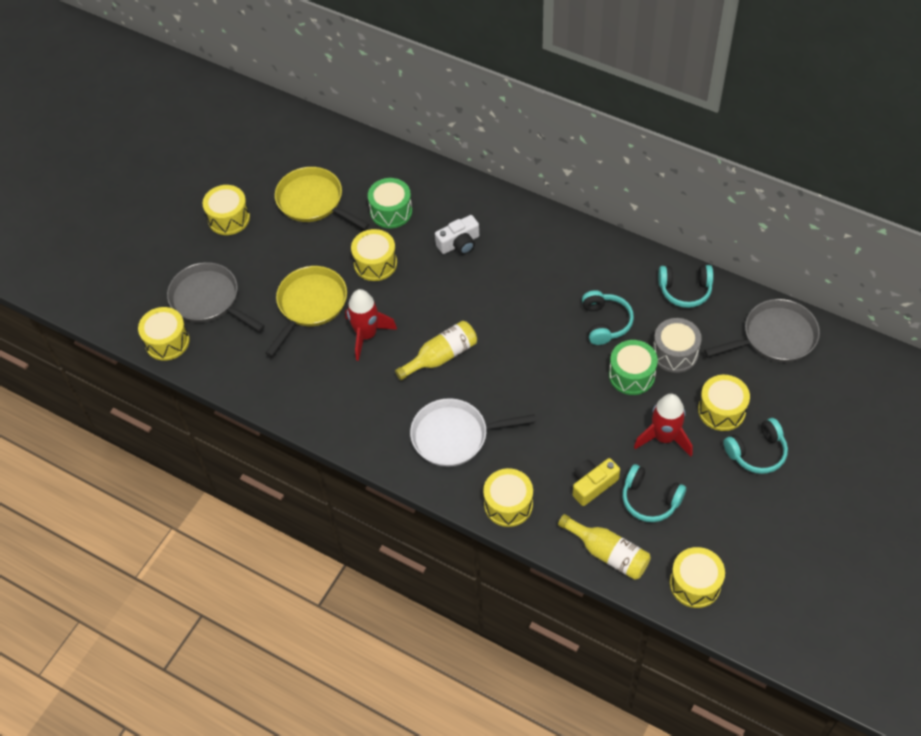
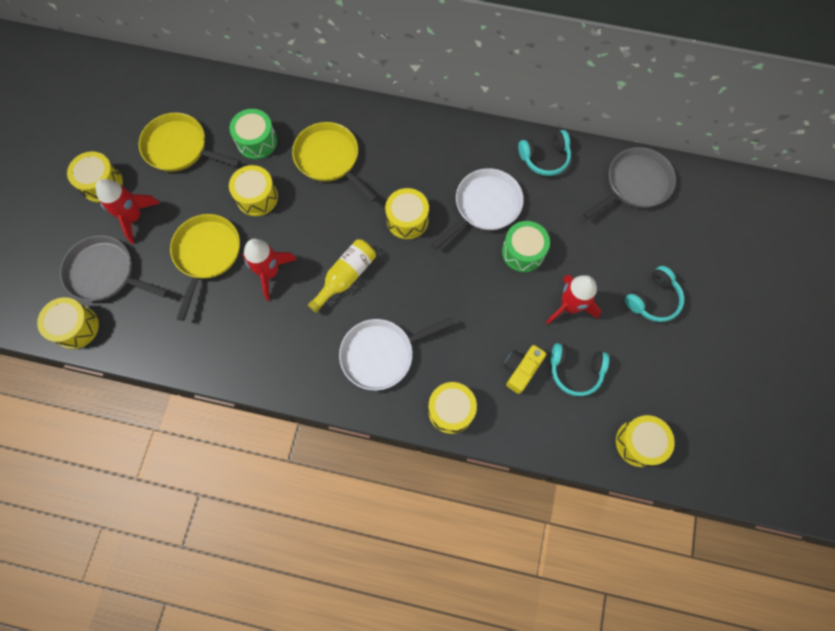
camera: 20 degrees left, 15 degrees up
white camera [435,215,479,255] -> yellow pan [292,122,378,202]
yellow bottle [558,514,651,580] -> none
turquoise headphones [582,290,634,345] -> white pan [431,168,524,250]
grey drum [653,318,702,373] -> none
yellow drum [698,375,750,431] -> yellow drum moved to [385,188,429,239]
none -> red rocket [95,179,160,244]

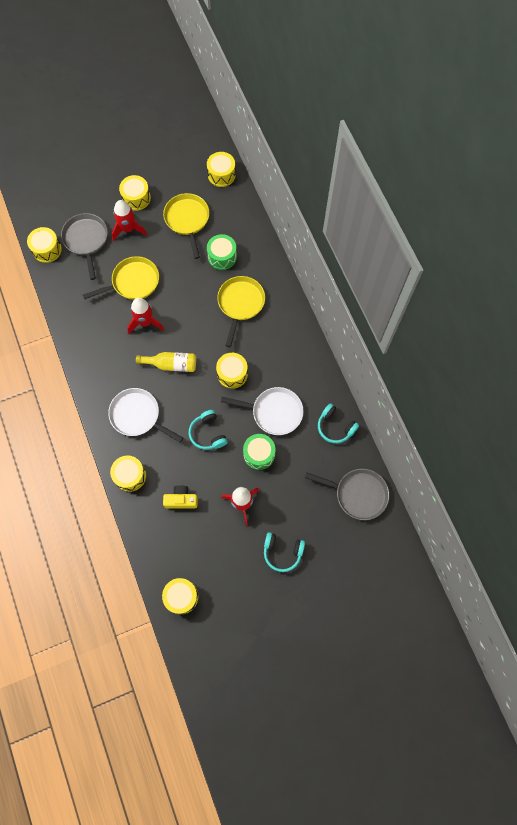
camera: 55 degrees right, 0 degrees up
yellow drum [229,165,278,216] -> yellow drum moved to [207,152,236,187]
turquoise headphones [551,343,609,396] -> turquoise headphones moved to [189,410,228,450]

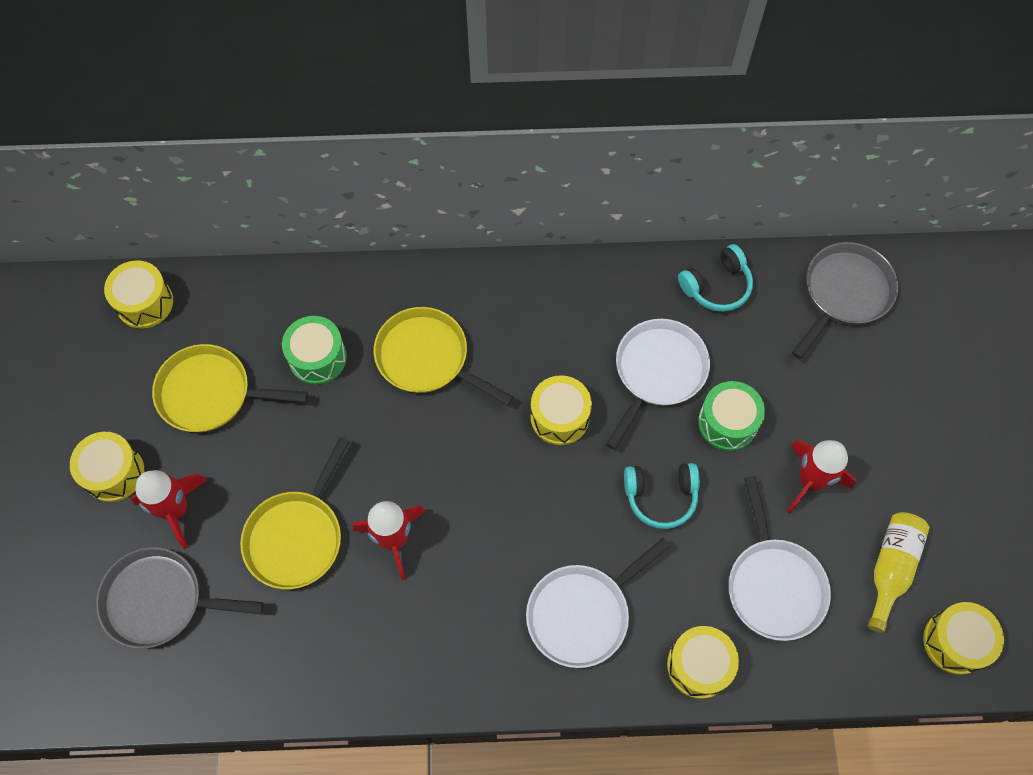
camera: 70 degrees left, 5 degrees down
yellow drum [27,227,62,263] -> none
yellow pan [83,256,159,300] -> yellow pan turned 150 degrees counterclockwise [240,437,350,589]
yellow bottle [136,352,196,372] -> yellow bottle moved to [868,512,930,633]
yellow camera [163,485,198,508] -> white pan [729,476,831,641]
turquoise headphones [264,532,305,572] -> none

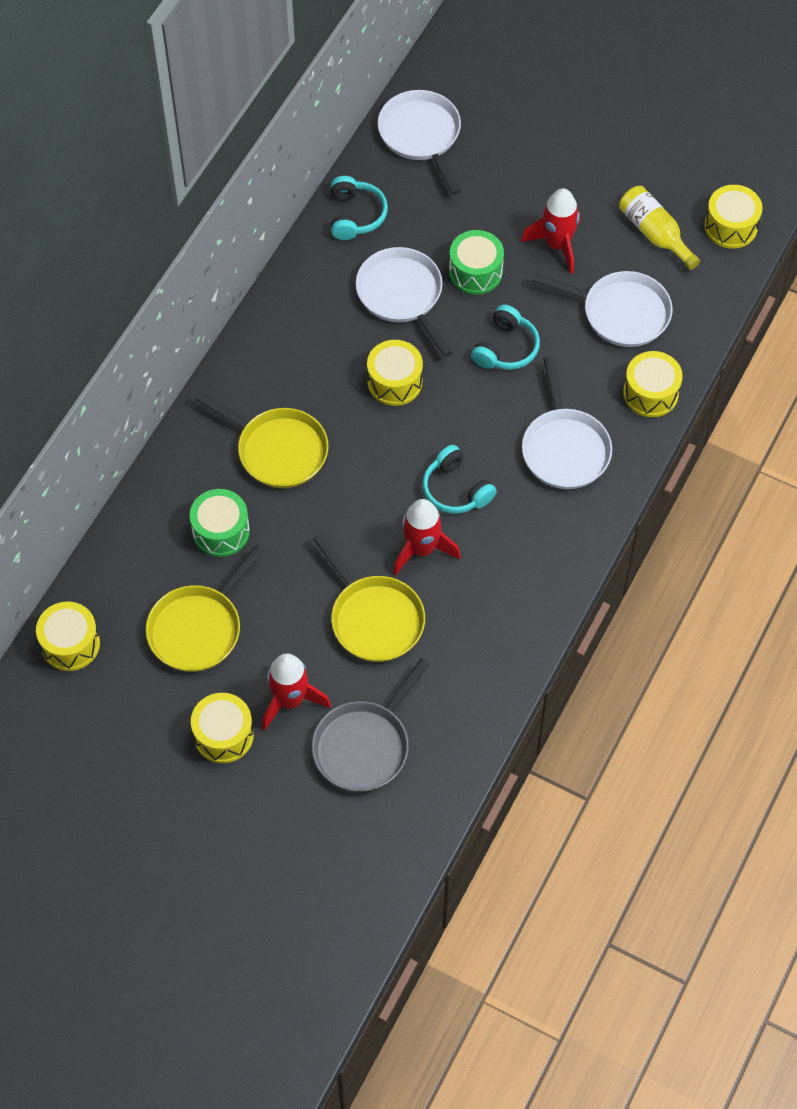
camera: 60 degrees left, 5 degrees down
yellow pan [374,307,514,406] -> yellow pan turned 120 degrees counterclockwise [195,392,328,488]
grey pan [792,242,898,359] -> white pan [378,90,461,195]
none -> turquoise headphones [423,445,497,514]

